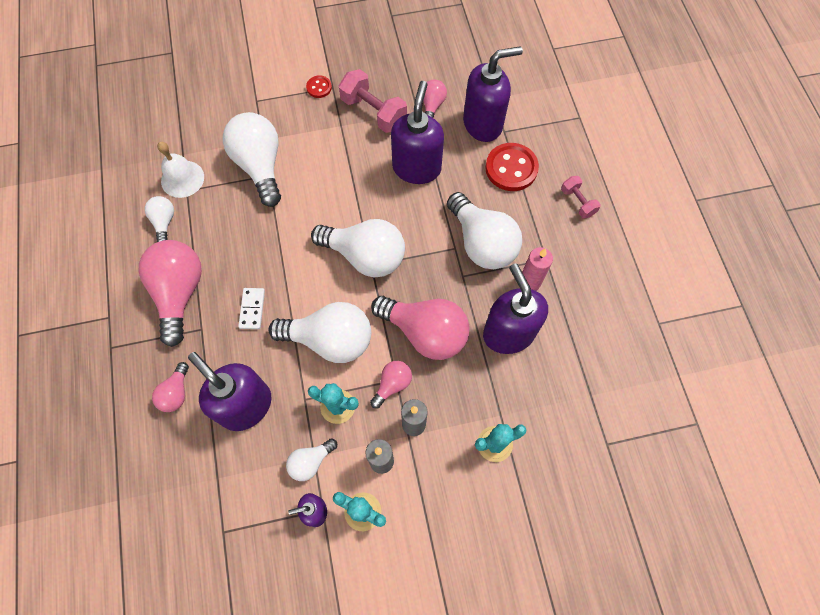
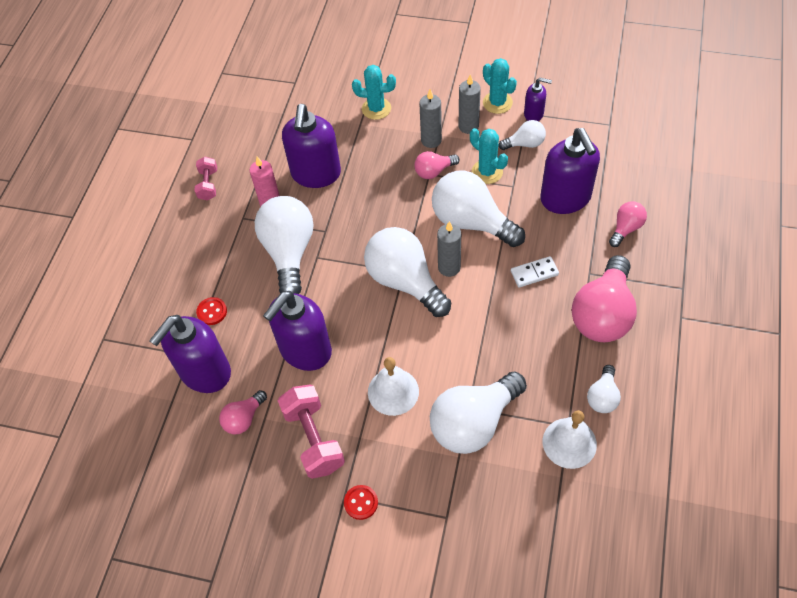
camera: 150 degrees left, 10 degrees down
white light bulb [223,112,281,207] -> white light bulb turned 45 degrees clockwise [430,371,527,454]
white domino [238,288,265,329] -> white domino turned 45 degrees clockwise [511,256,559,287]
pink light bulb [371,296,470,360] -> none
purple soap dispenser [463,46,523,142] -> purple soap dispenser turned 60 degrees counterclockwise [149,315,231,393]
red button [485,143,539,191] -> red button [196,297,227,325], size x0.51
pink dumbbell [561,176,601,219] -> pink dumbbell moved to [194,157,217,201]
none -> white bell [368,357,419,416]
none -> grey candle [437,221,461,277]

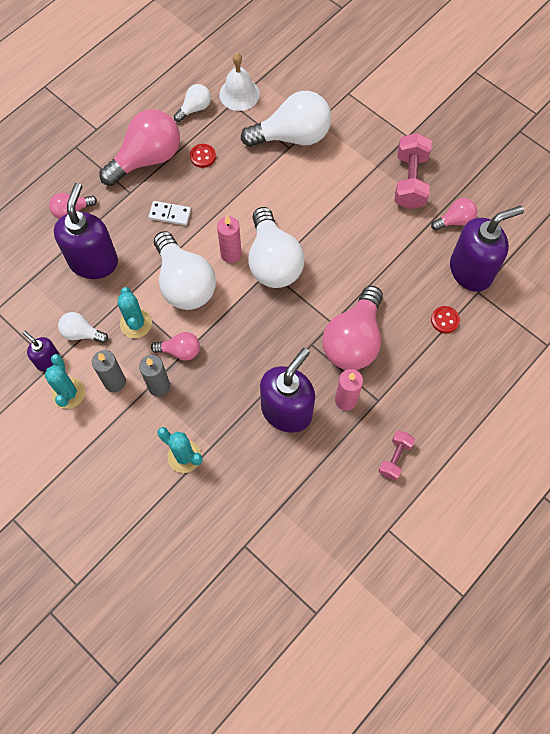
camera: 155 degrees left, 10 degrees up
white light bulb [255,196,313,294] -> pink light bulb [322,286,383,370]
purple soap dispenser [263,291,332,371] -> none
red button [344,485,378,520] -> red button moved to [190,144,216,168]
white bell [368,357,419,416] -> none
grey candle [437,221,461,277] -> pink candle [217,216,242,263]

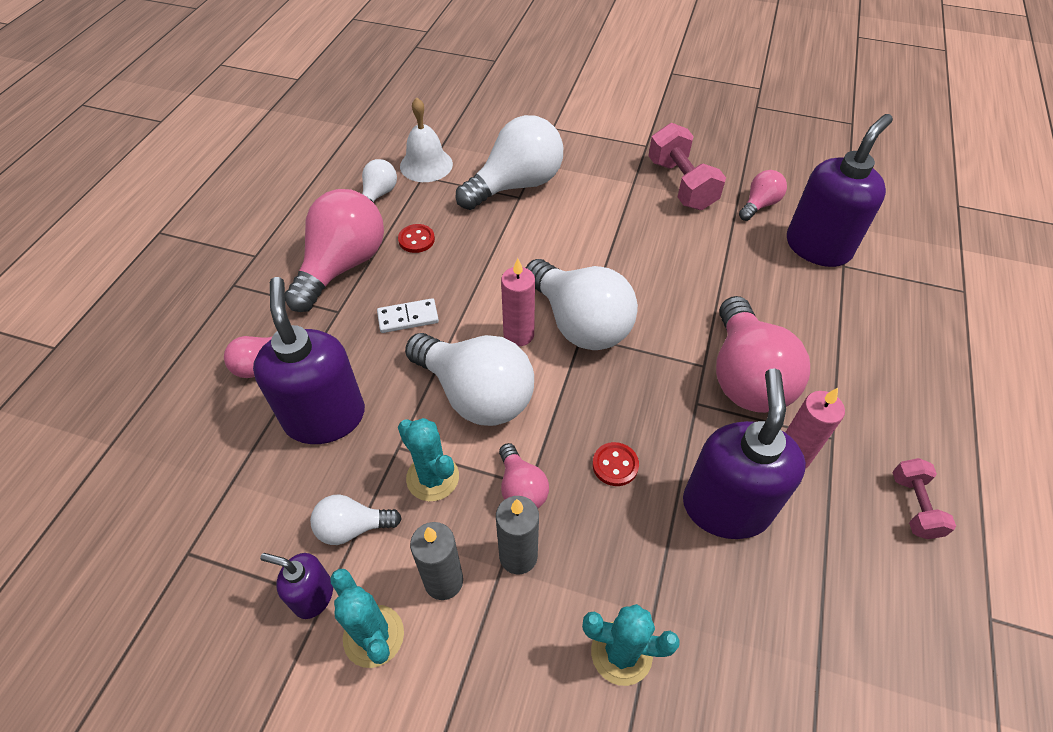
camera: 25 degrees left, 15 degrees down
pink light bulb [151,332,200,361] -> pink light bulb turned 90 degrees clockwise [499,443,549,508]
red button [431,306,460,333] -> red button moved to [592,442,639,486]

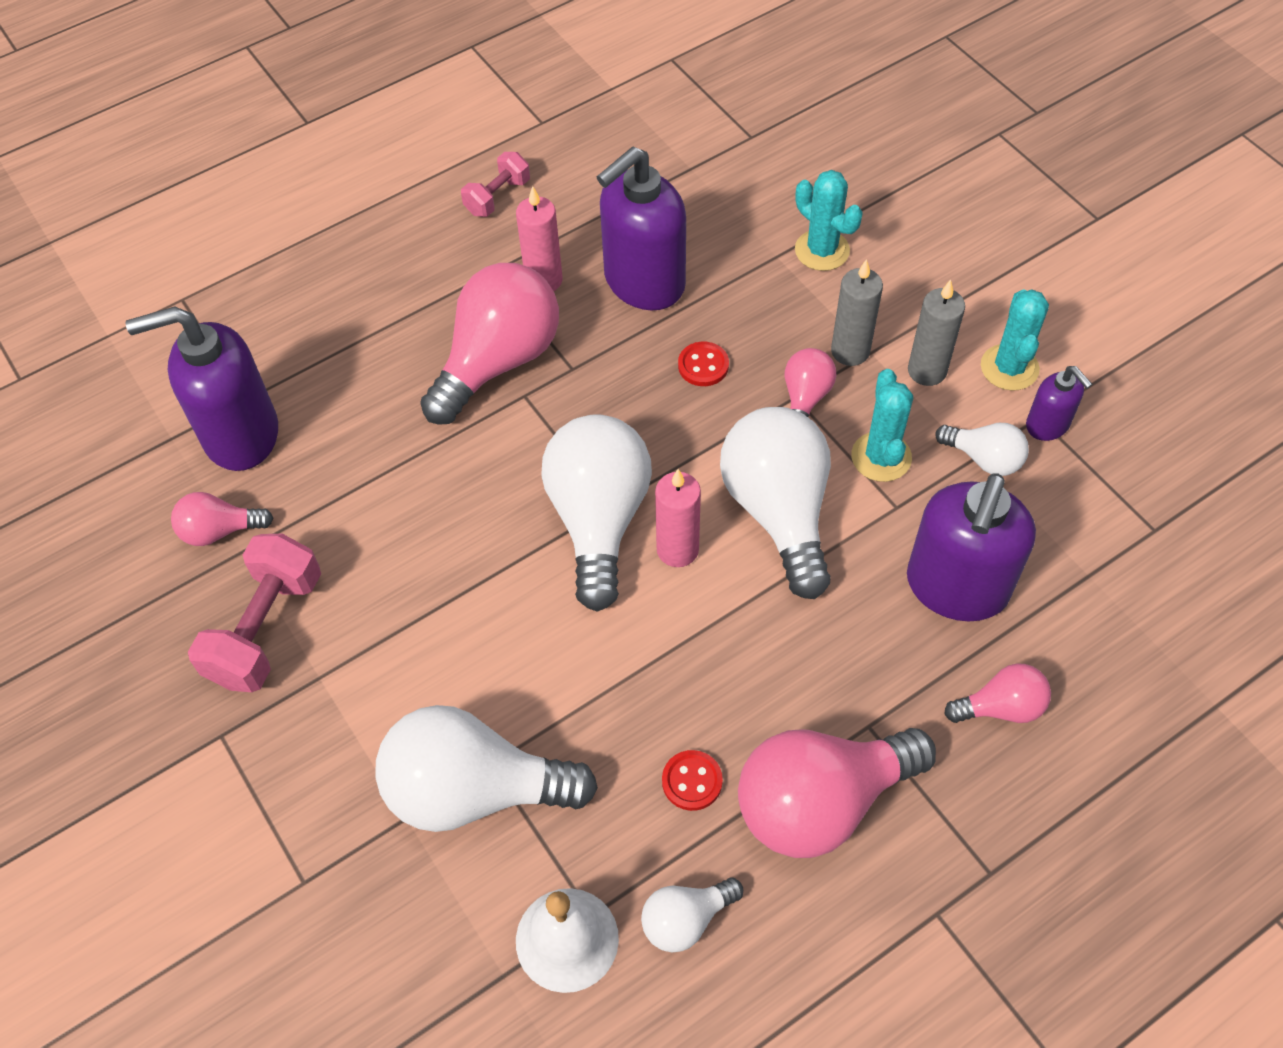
camera: 140 degrees left, 5 degrees up
white domino [377,298,439,333] -> none

